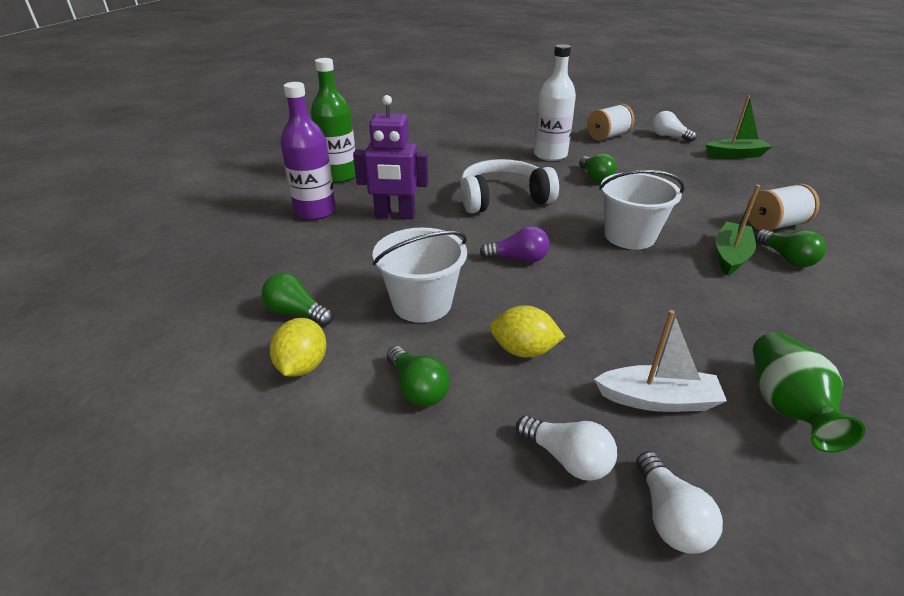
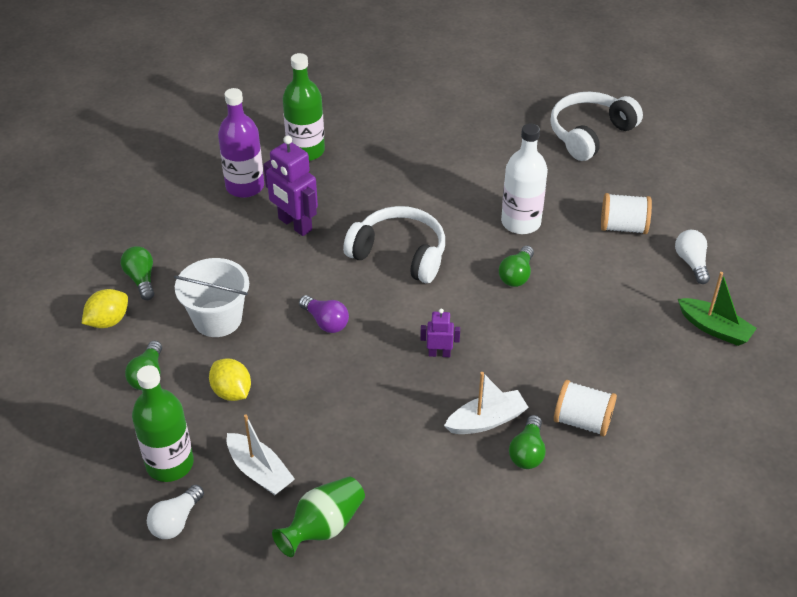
camera: 40 degrees right, 10 degrees up
white light bulb [516,415,617,481] -> green bottle [132,365,194,482]
white bucket [599,170,685,249] -> purple robot [420,309,460,357]
green boat [716,185,760,276] -> white boat [444,372,529,434]
none -> white headphones [551,92,643,161]

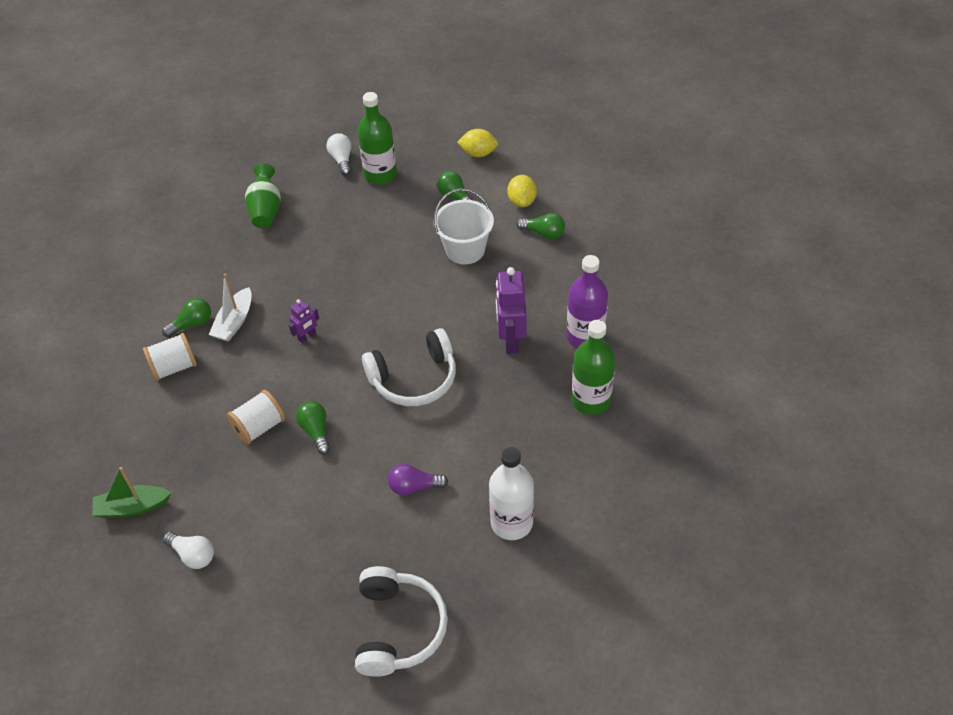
camera: 135 degrees right, 5 degrees up
yellow lemon [209,358,251,401] -> yellow lemon moved to [457,129,498,157]
white boat [227,414,295,495] -> none
purple robot [263,135,318,236] -> purple robot turned 90 degrees counterclockwise [496,267,527,354]
purple light bulb [299,295,349,333] -> purple light bulb moved to [388,464,448,495]
white bottle [501,123,548,234] -> white bottle moved to [489,447,534,540]
green light bulb [509,415,546,469] -> green light bulb turned 90 degrees clockwise [162,298,211,337]
white spool [601,193,652,234] -> white spool moved to [227,390,285,445]

